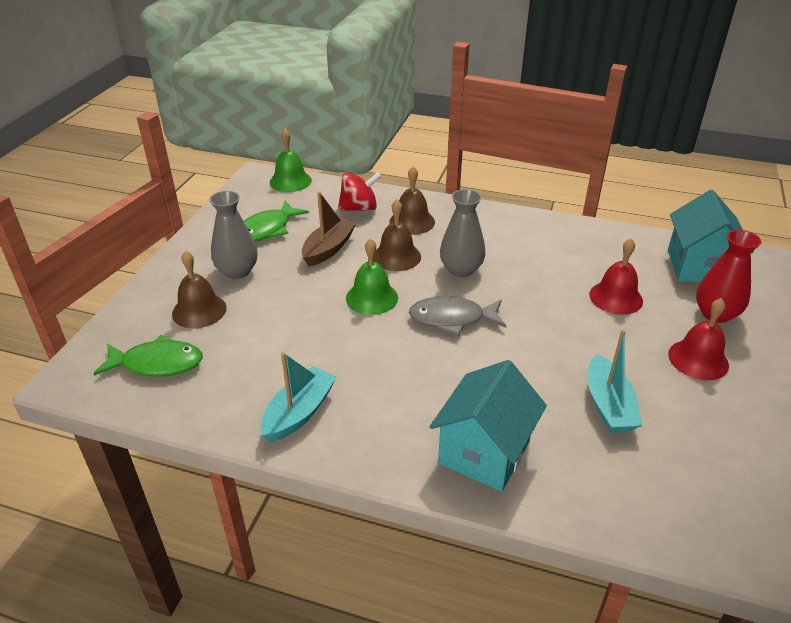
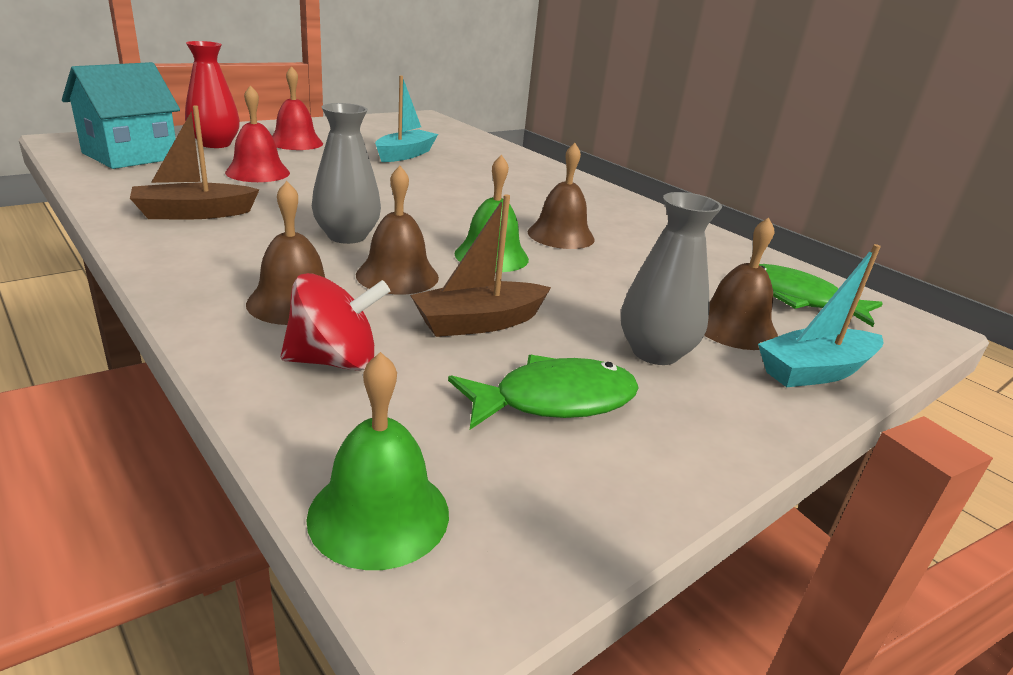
camera: 150 degrees left, 10 degrees down
turquoise boat [261,352,337,442] -> turquoise boat moved to [758,244,884,387]
red spinning top [338,172,381,211] -> red spinning top turned 150 degrees clockwise [280,273,390,371]
grey fish [409,296,506,336] -> none
turquoise house [430,360,547,492] -> none
none -> brown boat [130,105,260,219]
none -> brown bell [528,143,595,249]

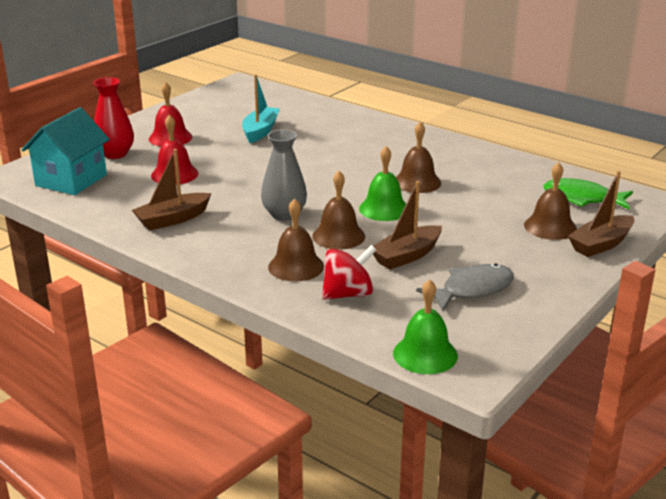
camera: 10 degrees left, 0 degrees up
green fish [448,355,639,429] -> grey fish [416,263,514,311]
grey vase [621,192,722,365] -> none
turquoise boat [758,244,884,387] -> brown boat [568,171,634,257]

